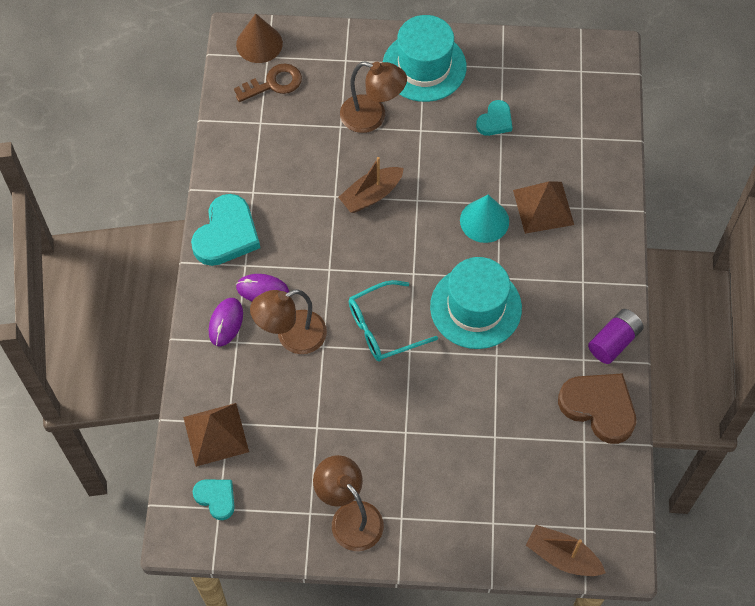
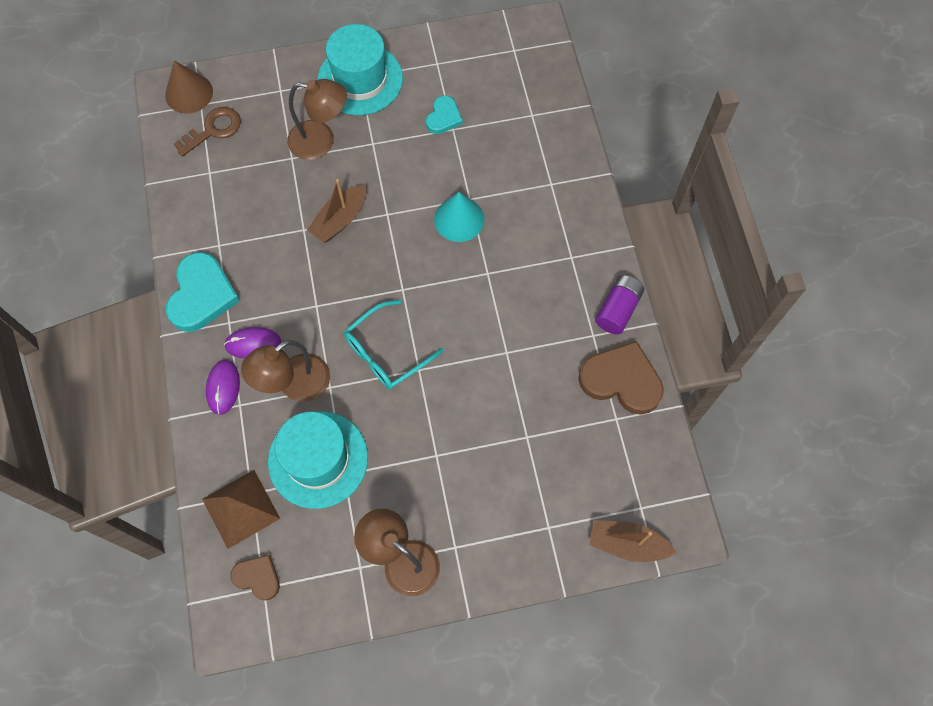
camera: 15 degrees left, 5 degrees up
turquoise heart [193,480,235,520] -> brown heart [230,555,280,601]
turquoise hat [430,257,522,349] -> turquoise hat moved to [268,411,368,509]
brown pyramid [513,181,574,234] -> none

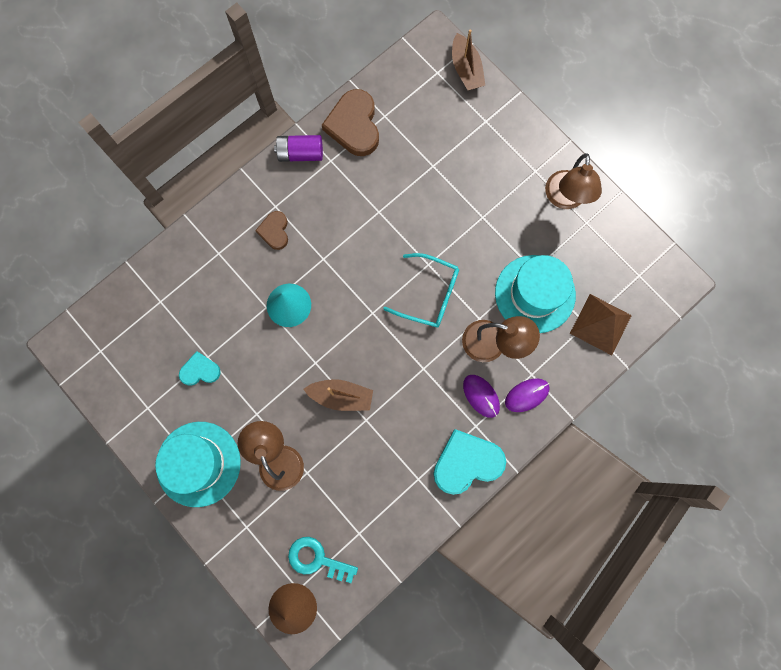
camera: 120 degrees left, 10 degrees up
brown key [174,107,241,157] -> turquoise key [288,537,358,583]
brown heart [230,555,280,601] -> brown heart moved to [255,211,288,250]

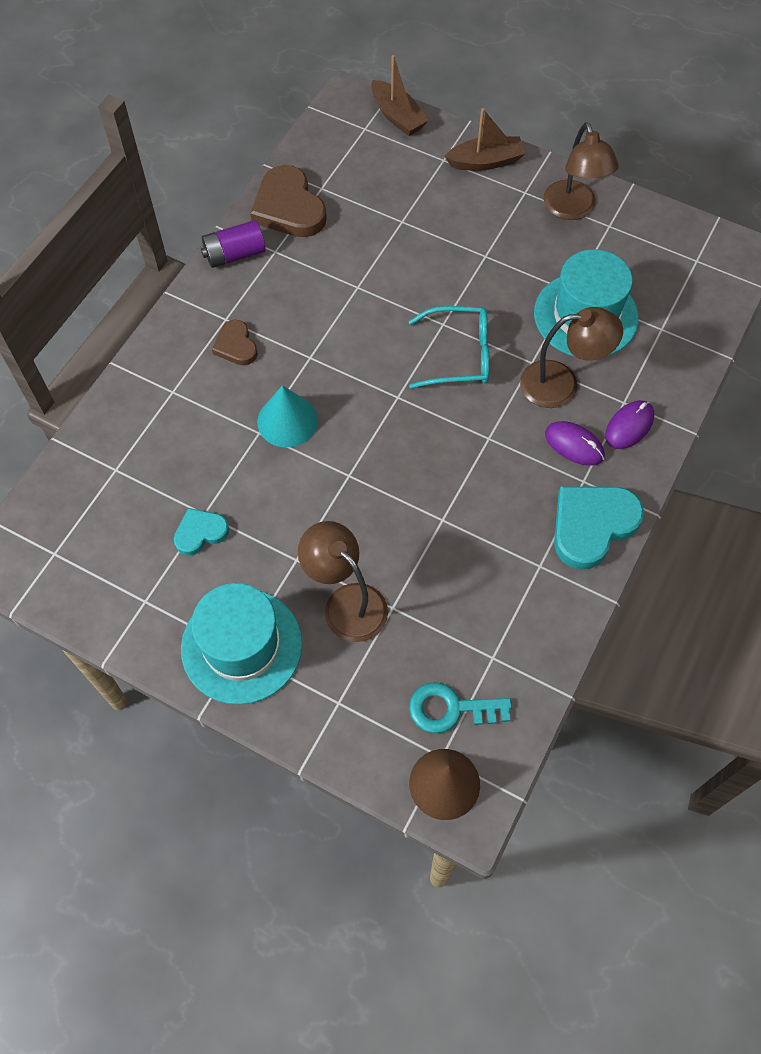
camera: 20 degrees left, 15 degrees down
brown boat [303,379,373,411] -> brown boat moved to [444,108,525,171]
brown pyramid [570,294,632,355] -> none

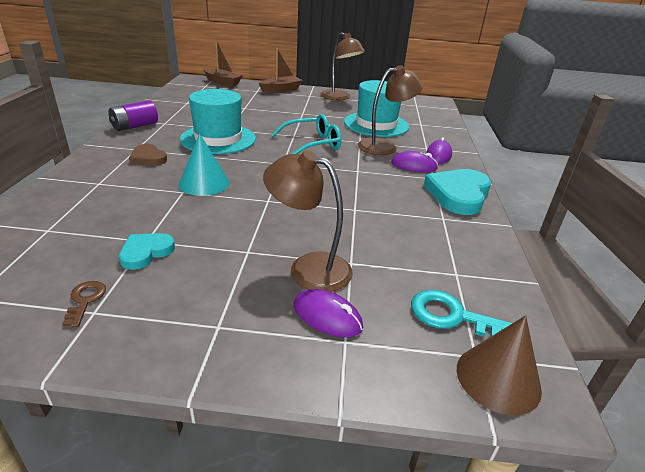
camera: 25 degrees left, 30 degrees down
turquoise hat [181,583,302,705] -> turquoise hat moved to [180,89,256,154]
brown heart [250,165,327,237] -> none
turquoise key [409,682,512,733] -> turquoise key turned 45 degrees clockwise [411,290,512,337]
none -> brown key [62,281,106,327]
none -> purple mouse [294,289,363,337]

